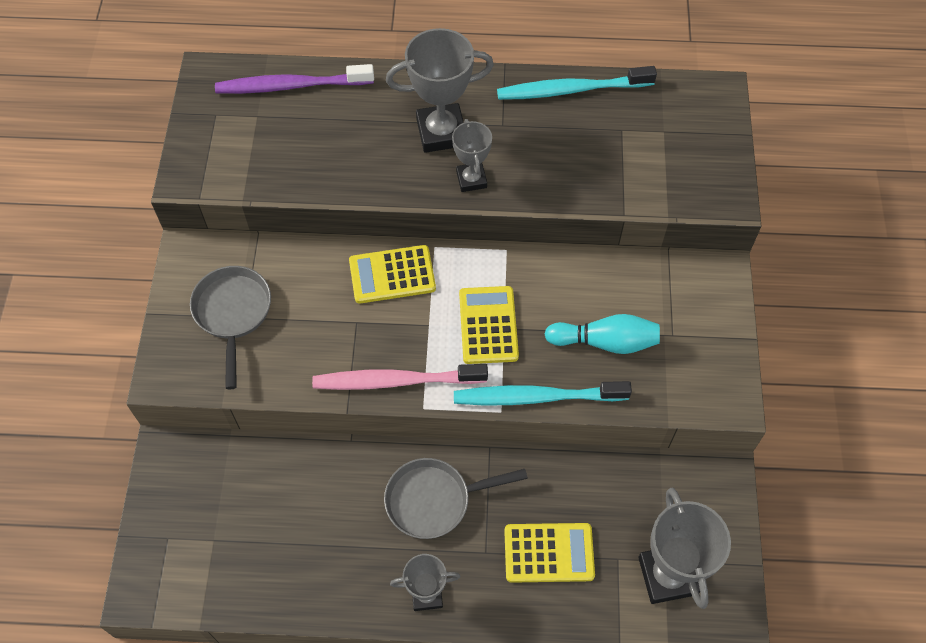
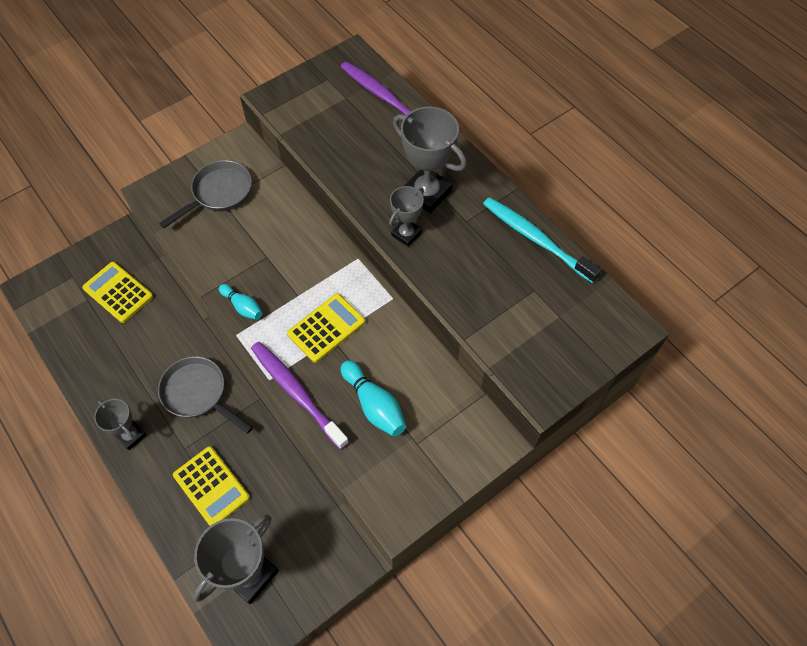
camera: 50 degrees right, 0 degrees up
pink toothbrush [312,364,488,390] -> turquoise bowling pin [219,284,263,320]
yellow calculator [349,245,436,304] -> yellow calculator moved to [82,262,153,323]
turquoise toothbrush [454,381,632,405] -> purple toothbrush [251,342,349,450]

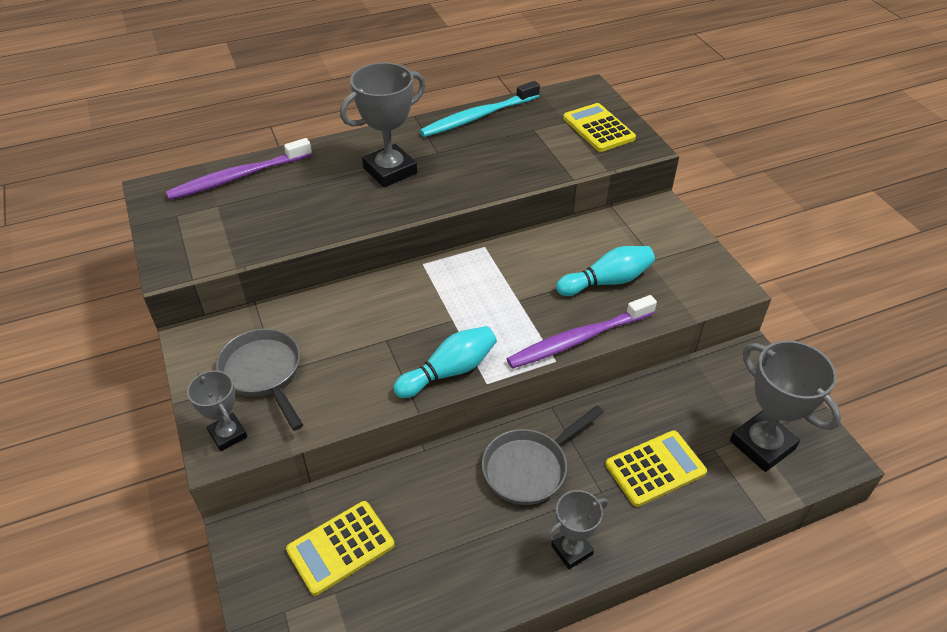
camera: 75 degrees left, 15 degrees down
turquoise bowling pin [219,284,263,320] -> turquoise bowling pin [393,326,497,398], size x1.56
yellow calculator [287,293,365,363] -> yellow calculator moved to [563,103,636,152]
grey trophy [389,186,424,247] -> grey trophy moved to [187,370,247,451]

